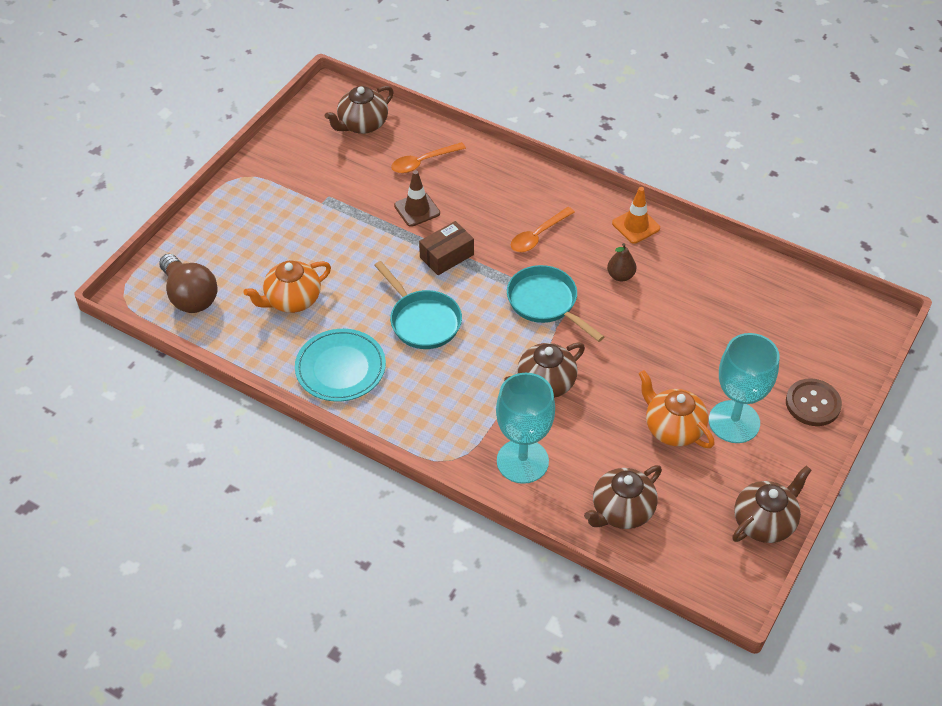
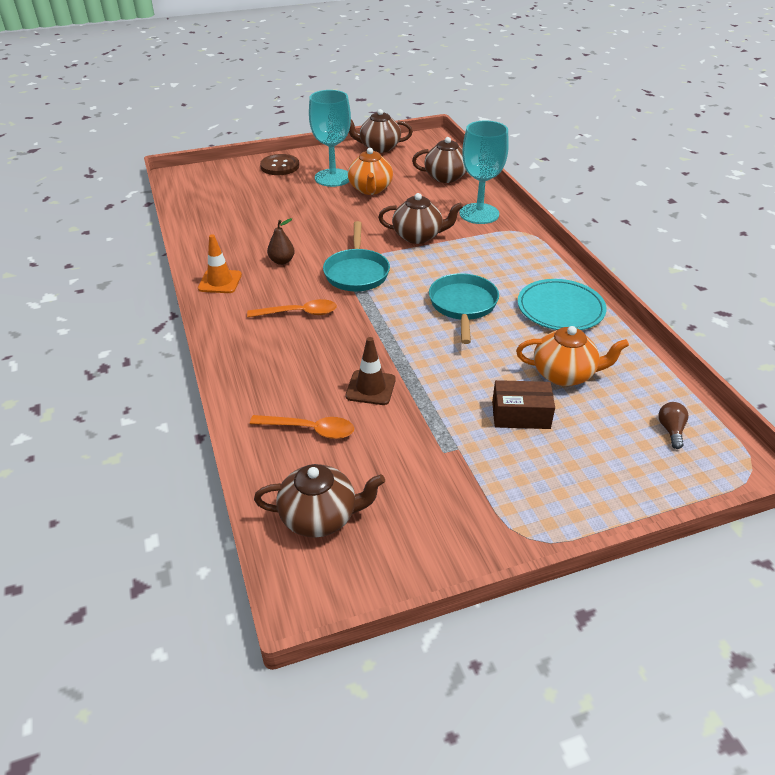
camera: 140 degrees left, 10 degrees down
brown light bulb [159,254,218,313] -> brown light bulb [658,402,688,449], size x0.47
brown box [419,221,474,275] -> brown box moved to [492,380,555,429]

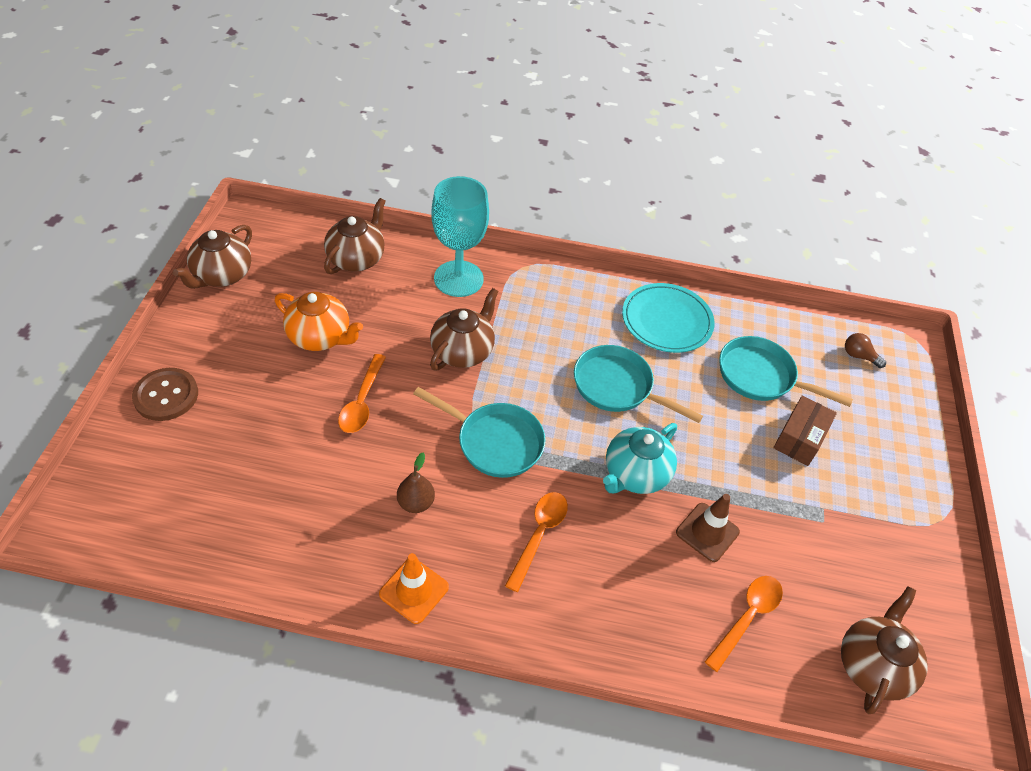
camera: 65 degrees left, 10 degrees up
turquoise goblet [309,90,351,187] -> none
orange teapot [516,326,629,386] -> turquoise pan [719,336,853,407]
none -> orange spoon [338,354,386,433]
none -> turquoise teapot [603,423,677,494]

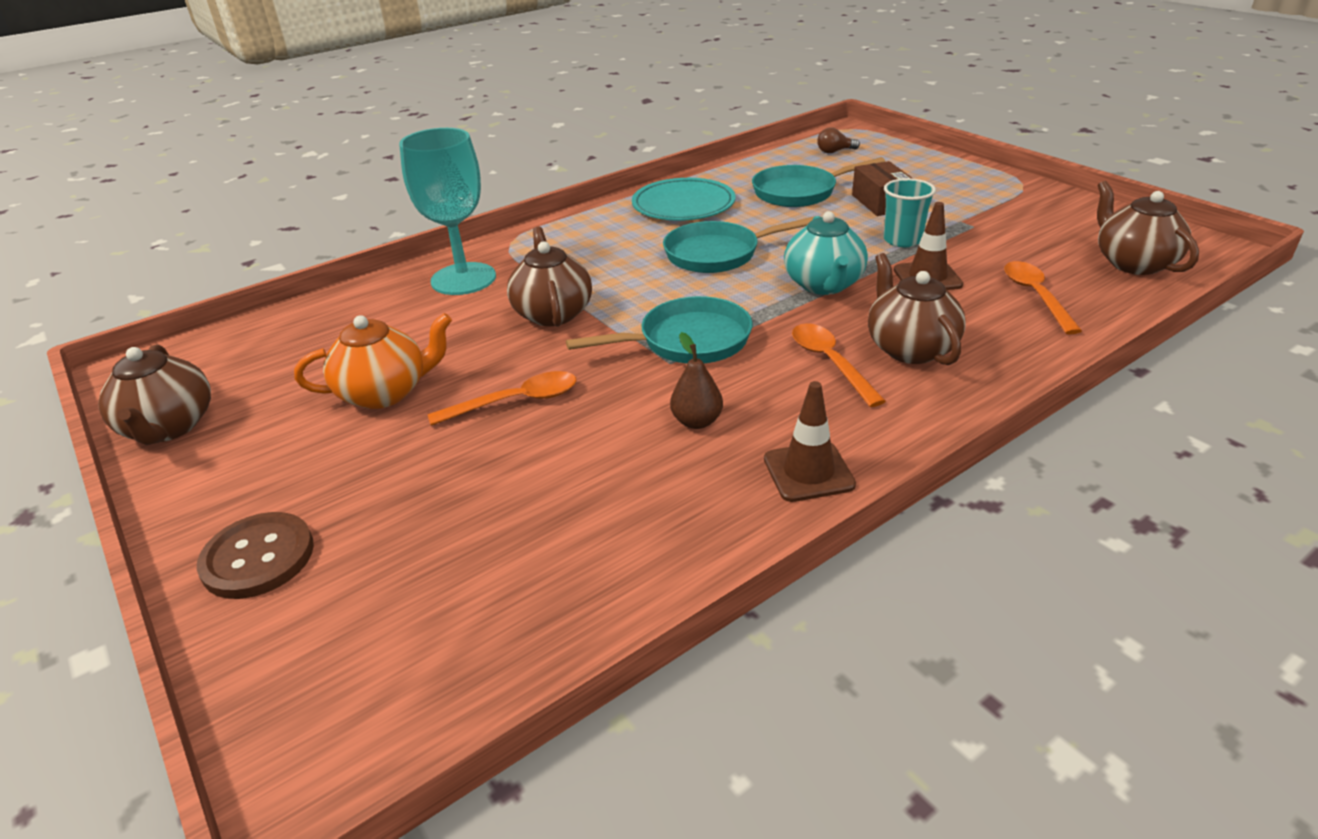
camera: 40 degrees left, 15 degrees down
brown teapot [324,198,386,274] -> brown teapot moved to [868,253,966,365]
orange spoon [338,354,386,433] -> orange spoon turned 75 degrees counterclockwise [428,371,576,426]
orange traffic cone [379,553,449,624] -> brown traffic cone [764,381,856,502]
none -> turquoise cup [884,178,936,247]

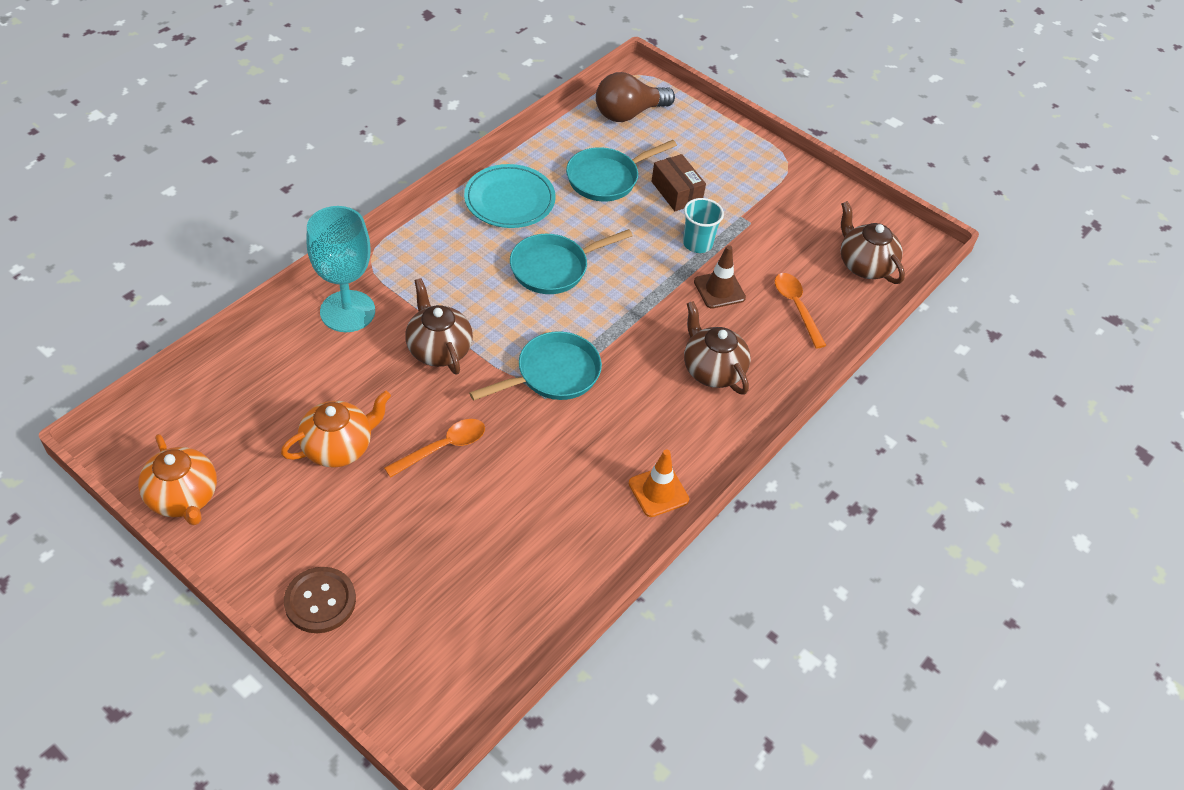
camera: 20 degrees left, 15 degrees up
brown teapot [98,344,211,445] -> orange teapot [138,434,217,525]
brown pear [670,332,723,429] -> none
brown traffic cone [764,381,856,502] -> orange traffic cone [629,449,689,517]
turquoise teapot [784,211,868,295] -> none
orange spoon [792,323,886,407] -> none
brown light bulb [817,127,860,153] -> brown light bulb [596,72,675,122], size x2.15

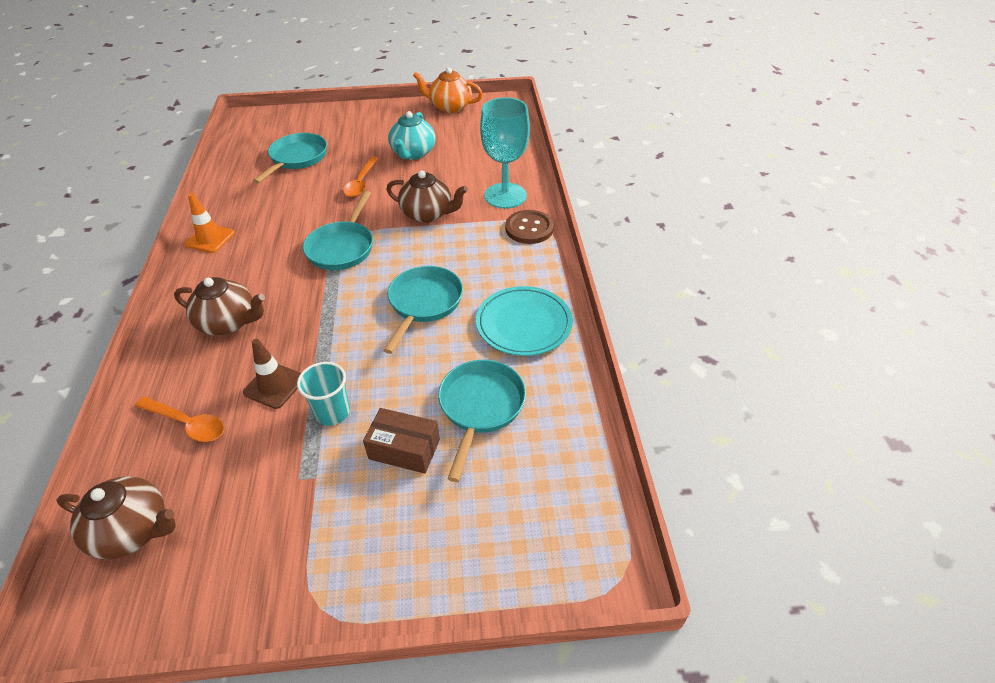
camera: 140 degrees right, 5 degrees down
orange teapot [281,391,391,468] -> turquoise teapot [388,111,436,160]
brown button [284,567,356,633] -> brown button moved to [505,210,554,244]
brown light bulb [596,72,675,122] -> none
none -> turquoise pan [253,133,327,184]

